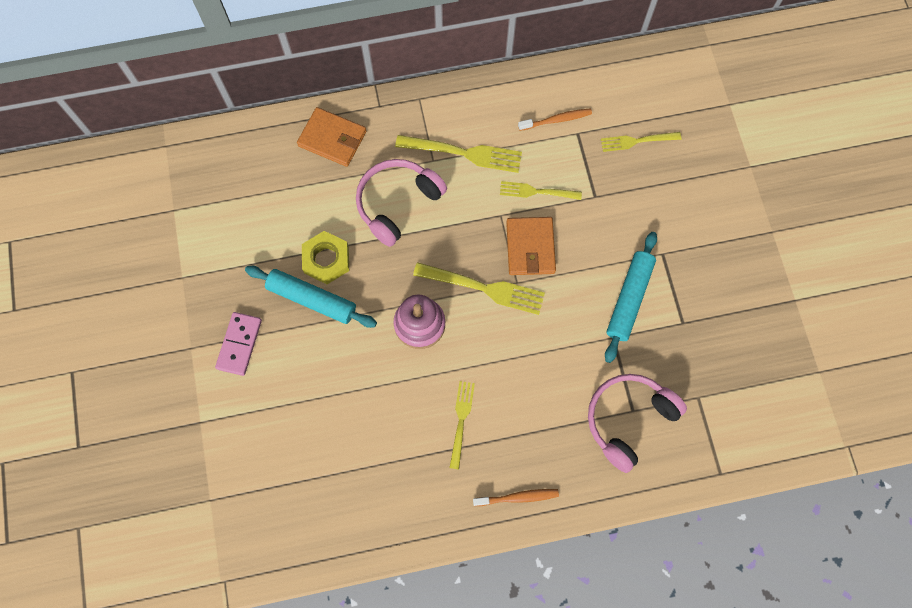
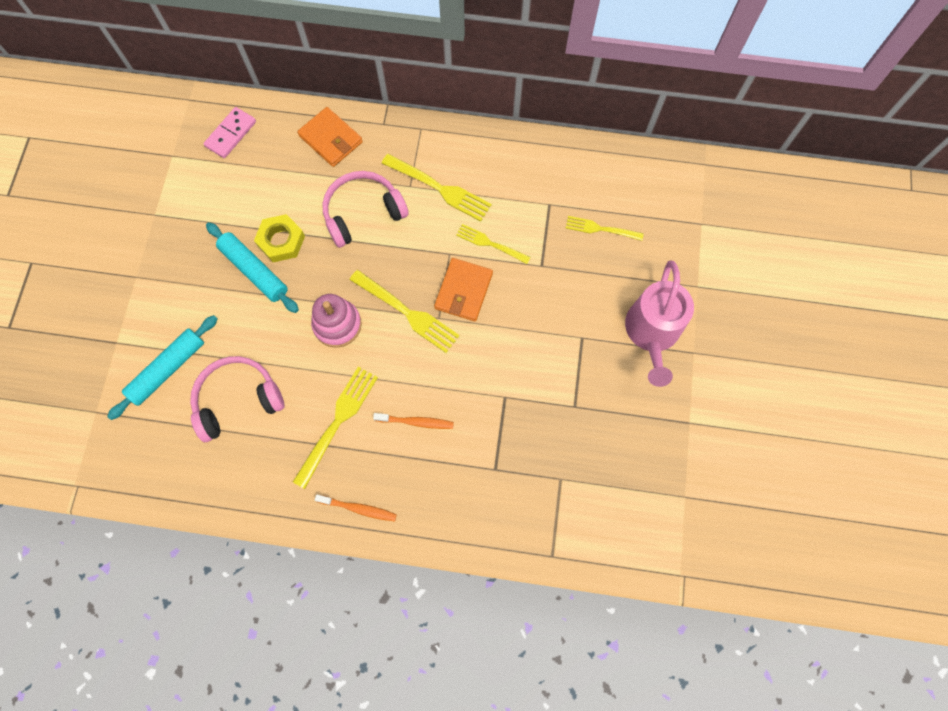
camera: 20 degrees right, 0 degrees up
pink domino [215,312,262,376] -> pink domino moved to [203,107,256,158]
yellow fork [450,381,475,470] -> yellow fork [293,367,378,489], size x1.57
orange toothbrush [518,108,592,131] -> orange toothbrush moved to [373,413,454,429]
pink headphones [588,374,687,473] -> pink headphones moved to [190,356,285,442]
turquoise rolling pin [605,232,657,363] -> turquoise rolling pin moved to [107,315,217,420]
none -> pink watering can [625,261,694,387]

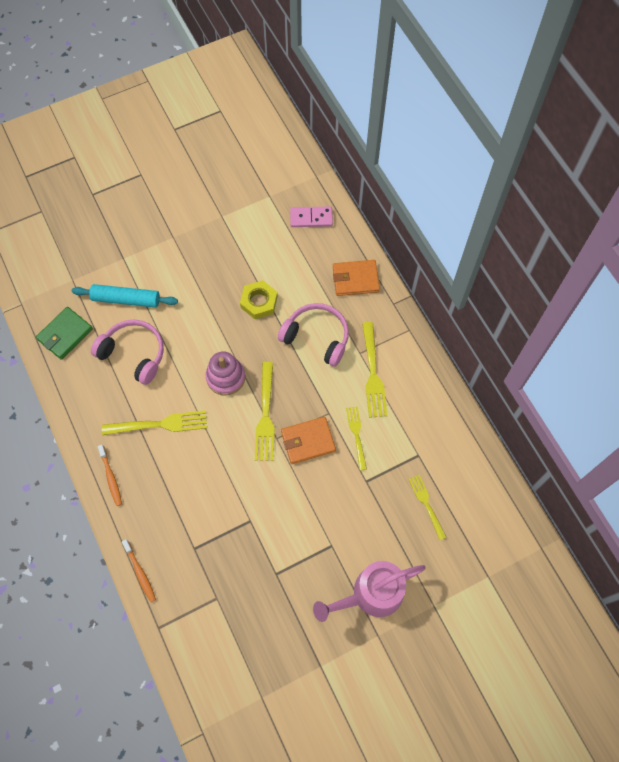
camera: 55 degrees right, 5 degrees down
turquoise rolling pin [206,222,299,313] -> none
orange wallet [297,107,363,167] -> orange wallet turned 75 degrees clockwise [333,260,380,296]
orange toothbrush [373,413,454,429] -> orange toothbrush moved to [122,539,156,602]
none -> green wallet [36,307,93,360]

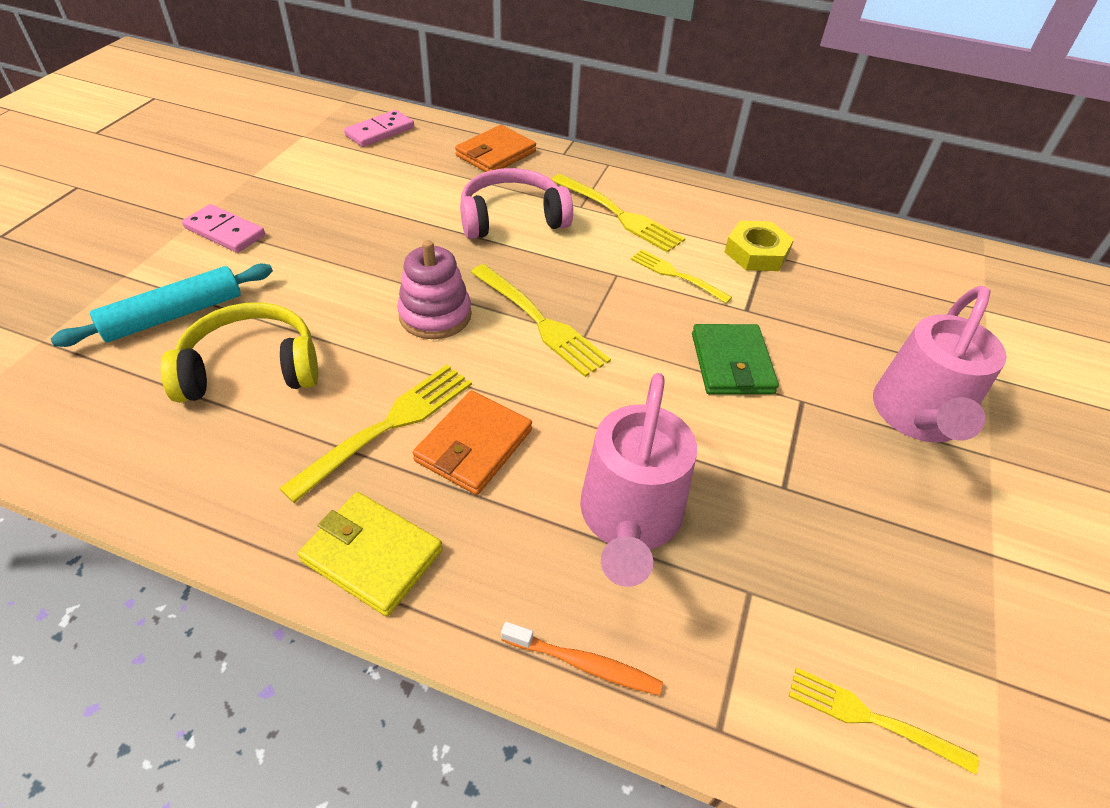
camera: 45 degrees left, 20 degrees down
green wallet [36,307,93,360] -> green wallet moved to [692,324,779,395]
pink headphones [91,320,164,385] -> yellow headphones [161,302,318,403]
orange toothbrush [98,445,122,506] -> yellow wallet [298,492,443,617]
yellow nut [240,280,278,319] -> yellow nut moved to [724,221,794,271]
orange wallet [281,417,336,464] -> orange wallet moved to [413,391,532,495]
yellow fork [408,475,447,540] -> yellow fork moved to [788,667,979,775]
none -> pink domino [182,204,265,253]
none -> pink watering can [580,373,697,587]

